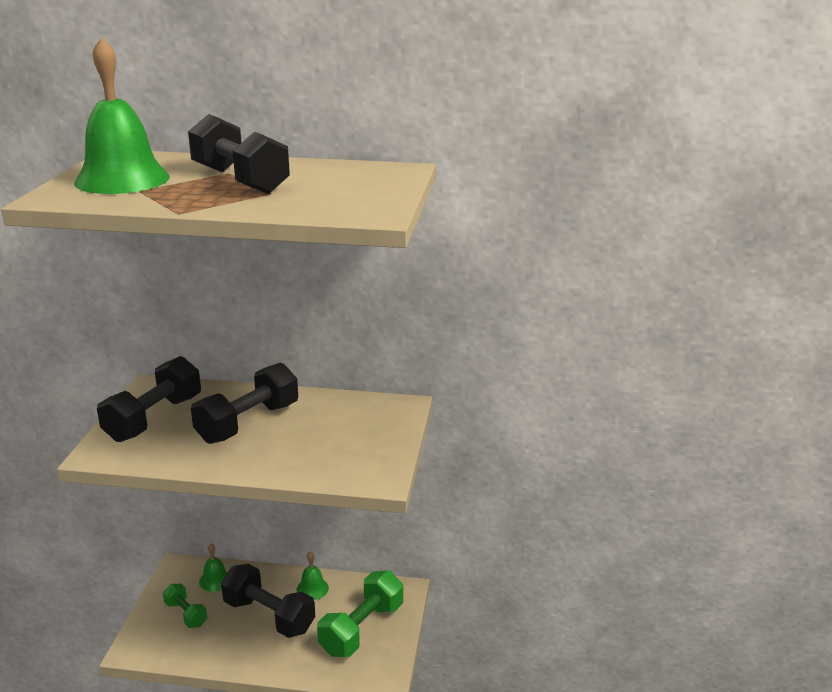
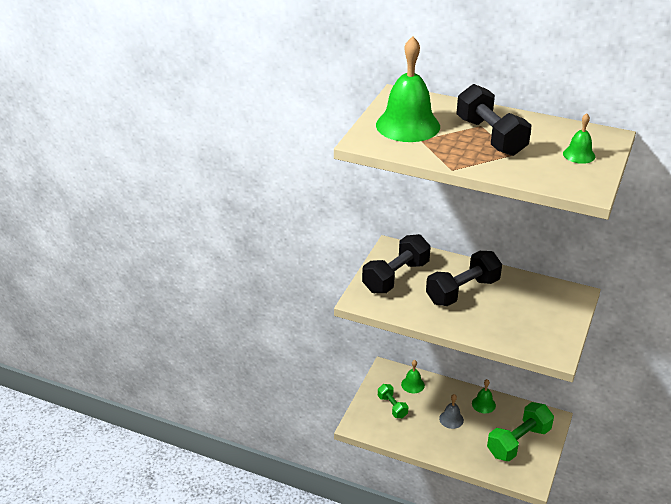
camera: 15 degrees right, 10 degrees up
black dumbbell [221,564,315,638] -> grey bell [439,394,464,429]
none -> green bell [563,113,595,164]

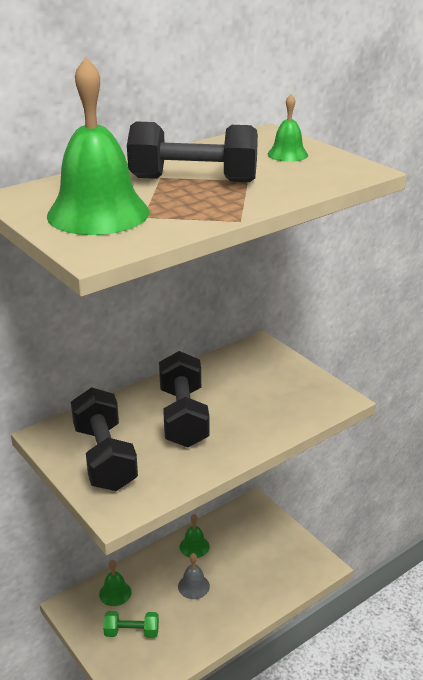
camera: 60 degrees left, 5 degrees down
green dumbbell [487,402,554,461] -> none

